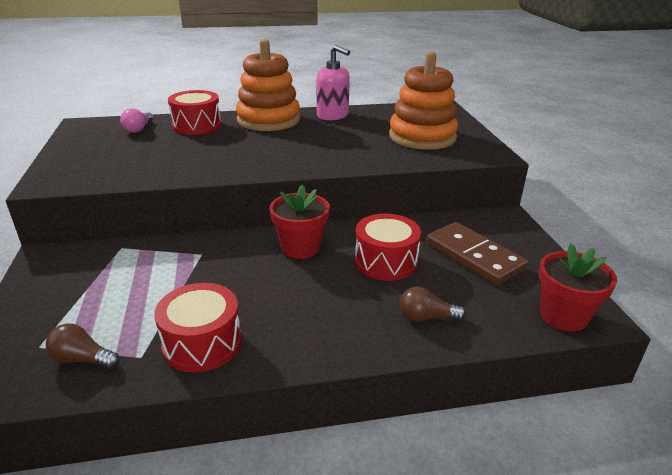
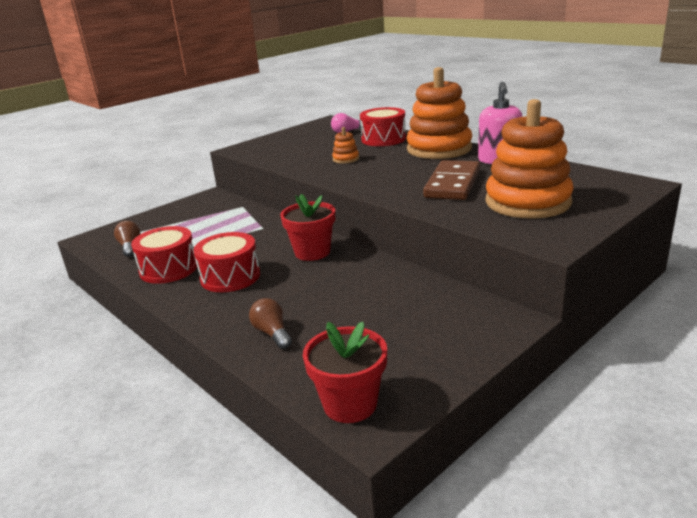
camera: 60 degrees right, 5 degrees down
red drum [355,214,421,281] -> red drum moved to [193,232,260,292]
brown domino [426,222,528,285] -> brown domino moved to [423,160,480,200]
none -> orange stacking toy [332,127,359,164]

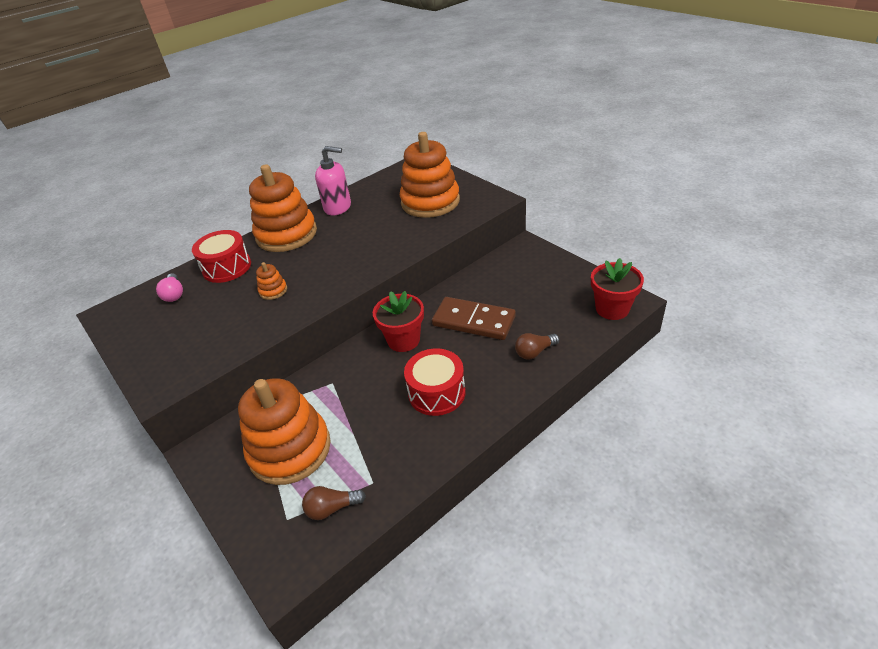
camera: 85 degrees left, 15 degrees up
red drum [131,226,197,284] -> none
brown domino [423,160,480,200] -> brown domino moved to [432,297,516,340]
none -> orange stacking toy [238,378,331,485]

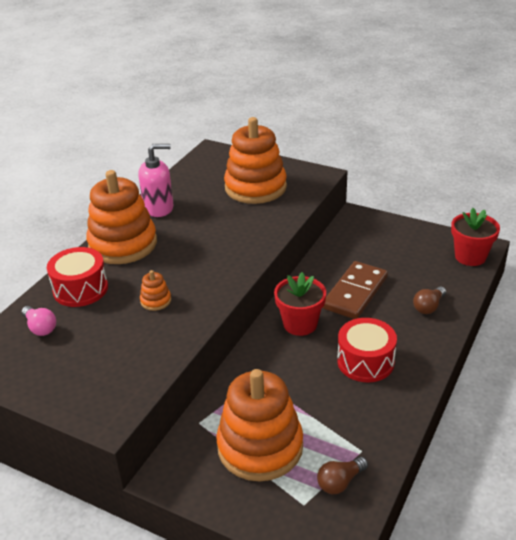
camera: 25 degrees left, 5 degrees down
brown domino [432,297,516,340] -> brown domino turned 60 degrees counterclockwise [323,261,388,319]

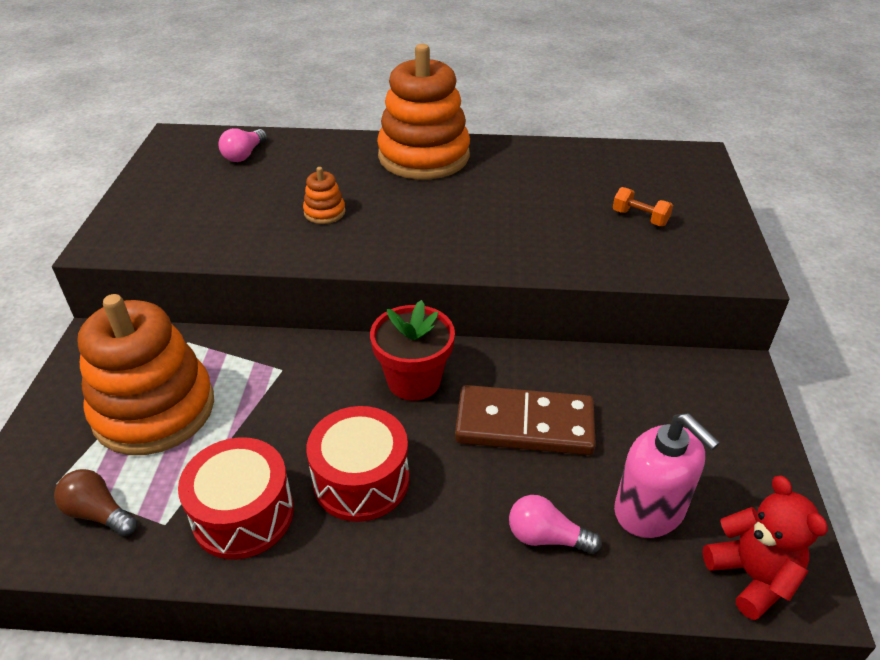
camera: 65 degrees right, 5 degrees up
red drum [47,247,108,307] -> red drum moved to [178,437,294,559]
pink soap dispenser [138,144,174,217] -> pink soap dispenser moved to [614,413,720,538]
orange stacking toy [224,117,287,204] -> orange dumbbell [613,187,673,226]
brown light bulb [413,286,446,314] -> pink light bulb [509,495,602,554]
red flower pot [451,208,500,266] -> red teddy bear [703,476,828,620]

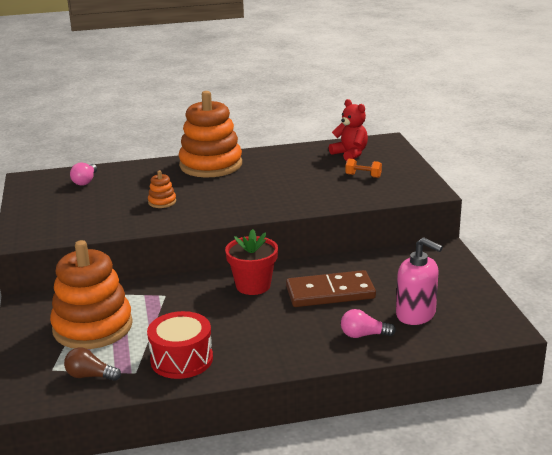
camera: 15 degrees left, 15 degrees down
red drum [306,406,409,522] -> none
red teddy bear [703,476,828,620] -> red teddy bear moved to [329,99,368,161]

